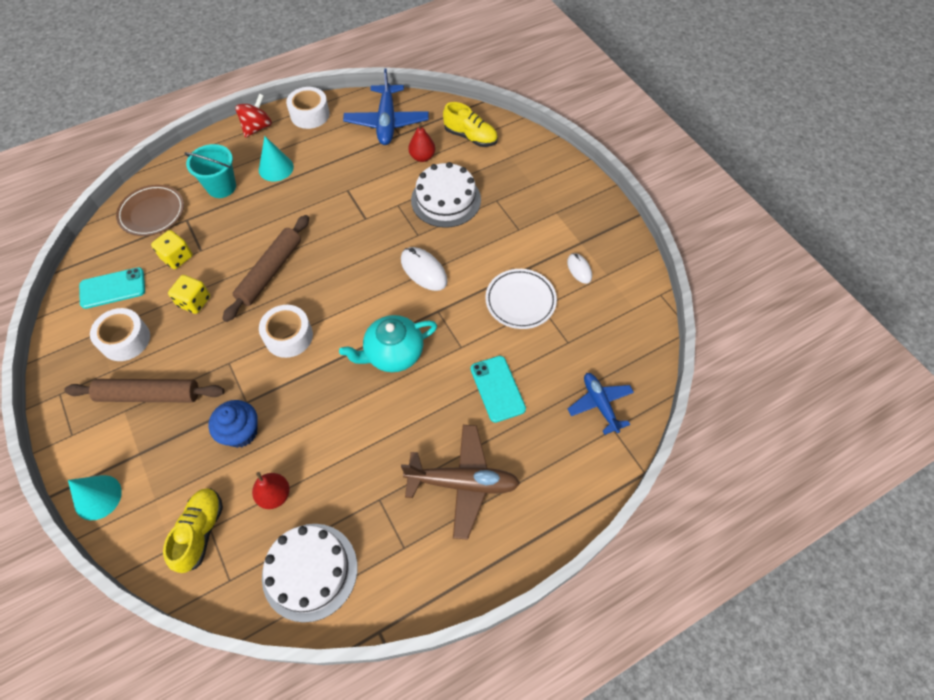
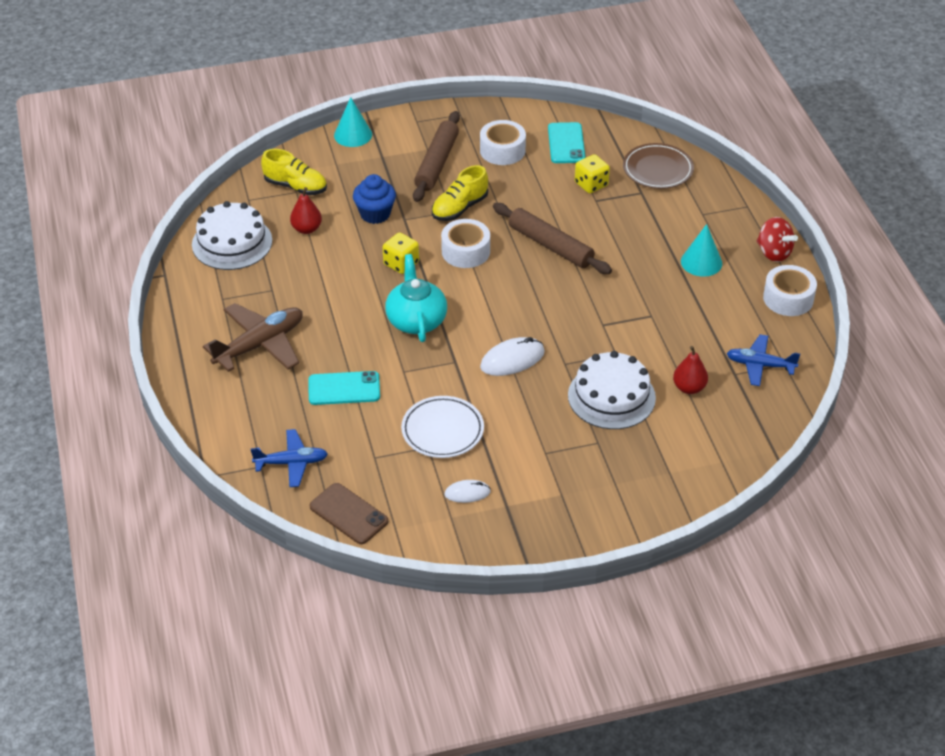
camera: 105 degrees right, 15 degrees down
yellow dice [168,275,210,314] -> yellow dice moved to [383,232,419,274]
turquoise bucket [184,144,236,198] -> none
blue plane [343,69,429,145] -> blue plane [727,334,801,386], size x0.64
brown plane [401,425,520,540] -> brown plane turned 150 degrees counterclockwise [203,303,303,372]
yellow shoe [443,102,498,147] -> yellow shoe moved to [432,165,488,221]
none -> brown phone [310,483,388,544]

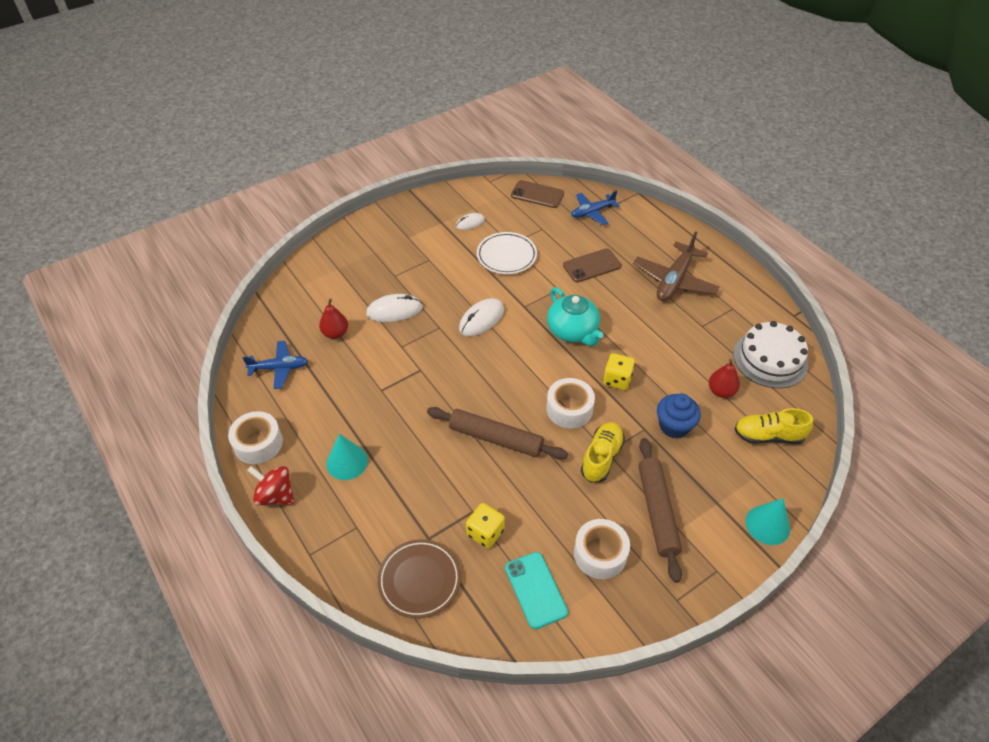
camera: 160 degrees right, 5 degrees up
turquoise phone [308,371,380,405] -> brown phone [563,248,621,282]
white cake [568,351,656,429] -> white mouse [366,294,423,322]

